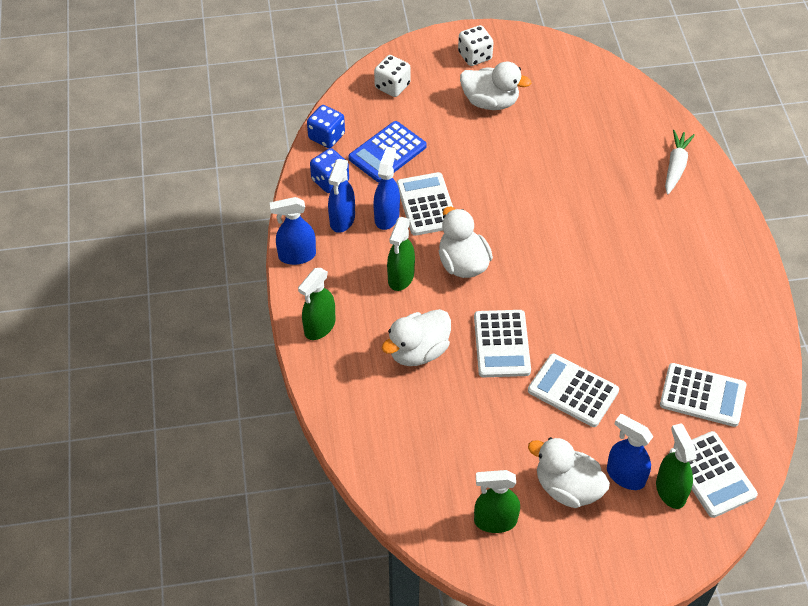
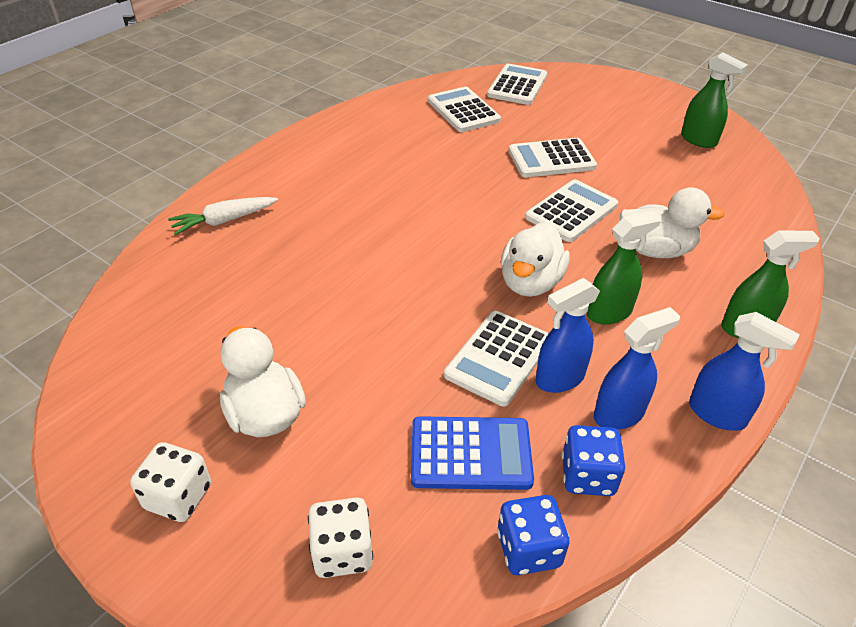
camera: 135 degrees left, 10 degrees down
white calculator [528,354,619,427] -> white calculator turned 90 degrees clockwise [508,138,597,177]
white duck [528,437,610,508] -> none
blue spray bottle [607,414,653,490] -> none
green spray bottle [656,423,697,509] -> none

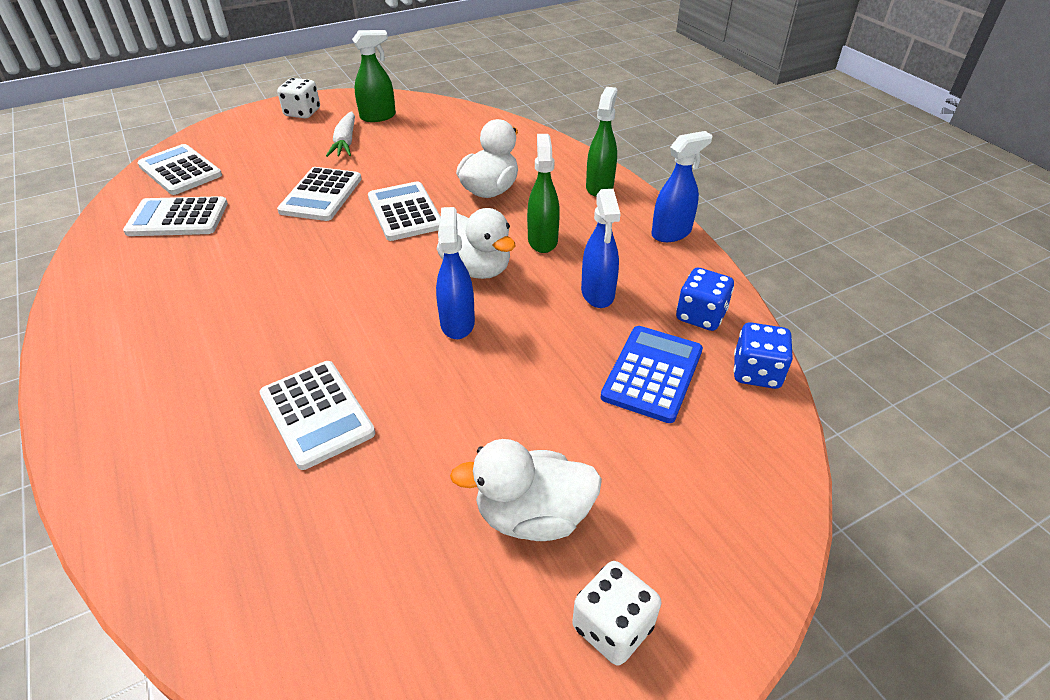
camera: 65 degrees left, 0 degrees up
white carrot [168,197,278,235] -> white carrot moved to [326,111,355,157]
white dice [308,497,373,578] -> white dice moved to [277,78,320,119]
white calculator [444,311,549,406] -> white calculator moved to [259,361,375,470]
blue spray bottle [594,307,680,430] -> blue spray bottle moved to [436,207,475,339]

